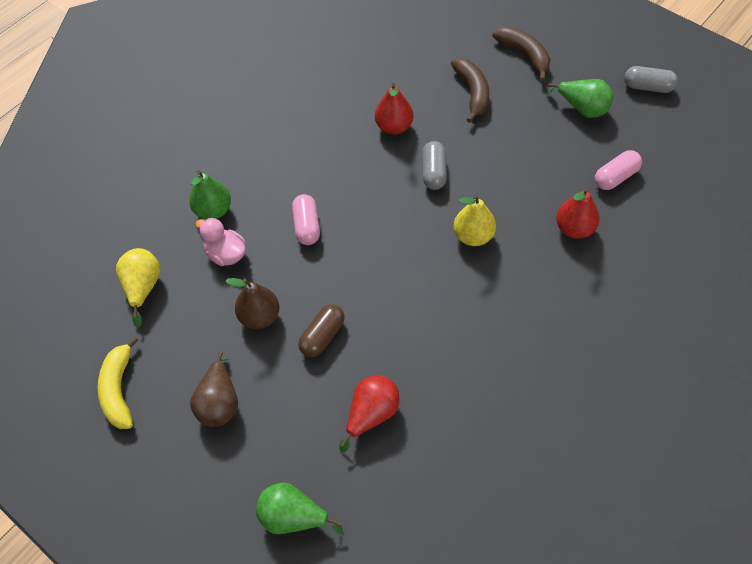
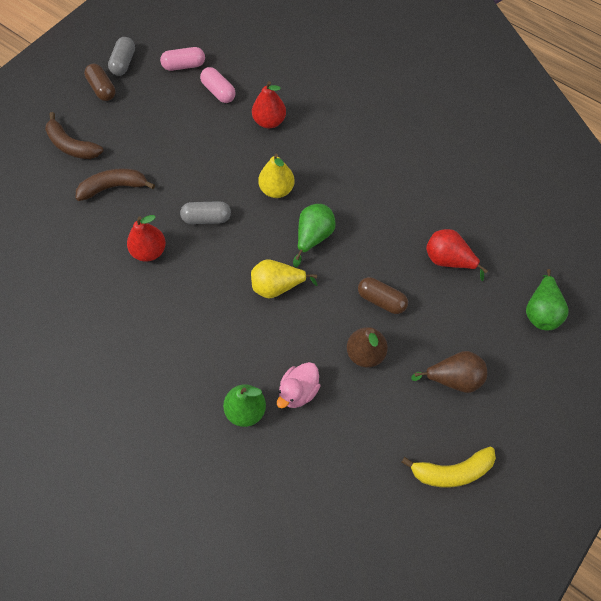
camera: 95 degrees left, 5 degrees up
yellow pear [116,248,161,327] -> yellow pear moved to [251,259,317,299]
pink capsule [292,194,320,245] -> pink capsule moved to [160,47,205,71]
brown banana [492,27,550,81] -> brown banana turned 105 degrees counterclockwise [45,112,104,159]
green pear [546,79,613,118] -> green pear moved to [293,204,336,267]
none -> brown capsule [84,64,116,101]

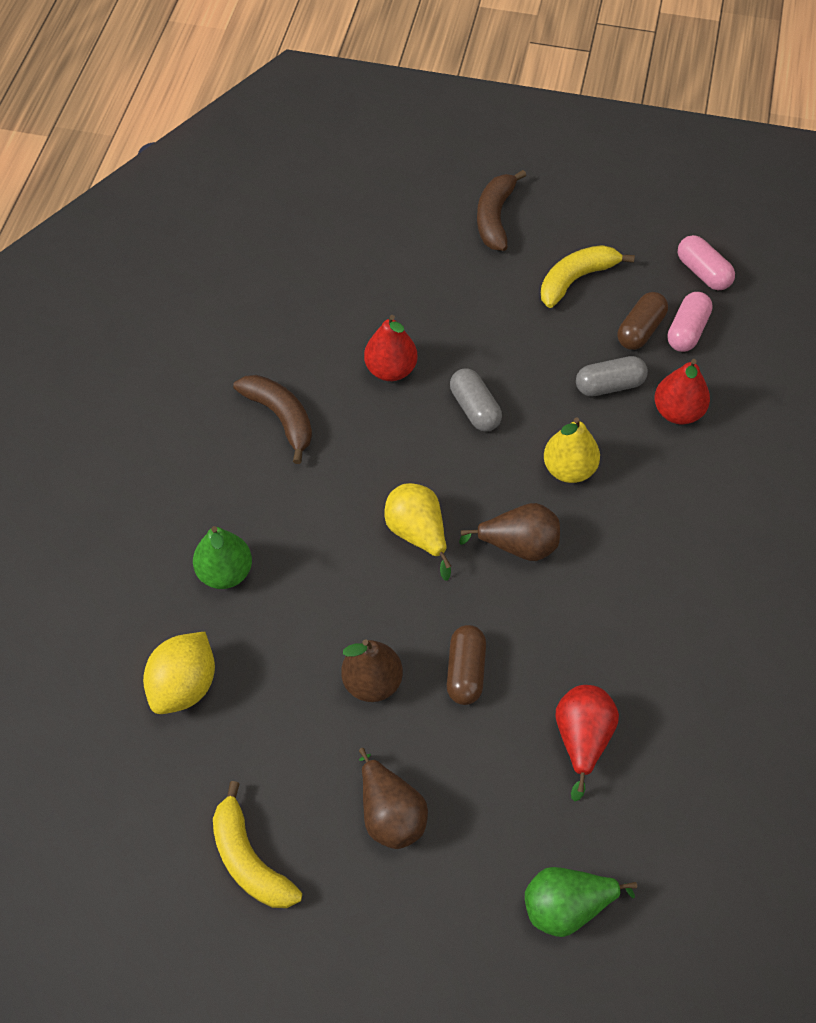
camera: 65 degrees right, 5 degrees down
brown banana [76,168,155,201] -> brown banana moved to [233,375,312,464]
brown capsule [84,64,116,101] -> brown capsule moved to [618,292,668,350]
grey capsule [108,37,135,76] -> grey capsule moved to [576,356,648,397]
pink duck [277,362,321,408] -> none
green pear [293,204,336,267] -> brown pear [459,503,560,561]
none -> yellow lemon [143,632,215,714]
none -> yellow banana [541,245,635,308]

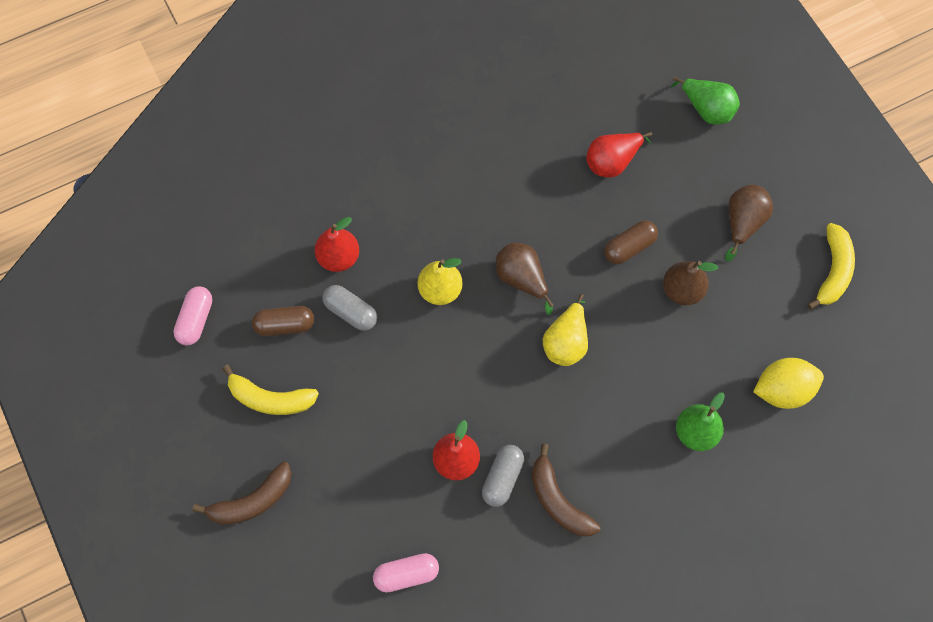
camera: 130 degrees left, 10 degrees up
brown banana [233,375,312,464] -> brown banana turned 45 degrees counterclockwise [532,444,601,536]
grey capsule [450,369,502,432] -> grey capsule moved to [482,445,524,507]
pink capsule [667,292,713,352] -> pink capsule moved to [373,553,439,592]

